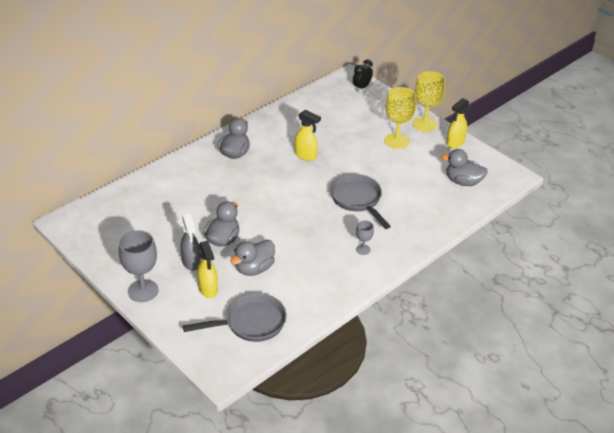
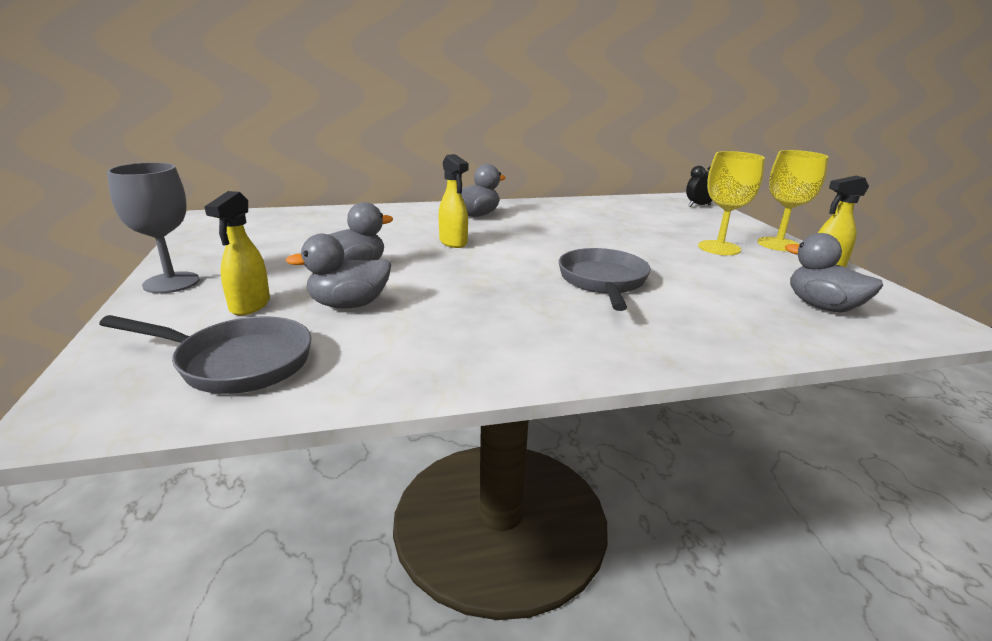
camera: 30 degrees right, 15 degrees down
grey spray bottle [181,214,201,271] -> none
yellow spray bottle [294,110,321,161] -> yellow spray bottle moved to [438,154,469,248]
grey goblet [356,220,374,255] -> none

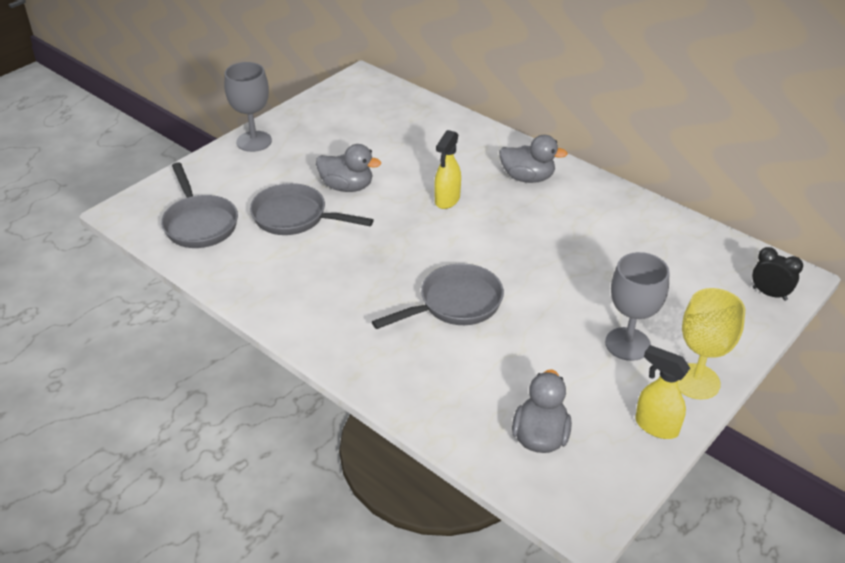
camera: 55 degrees right, 15 degrees up
yellow spray bottle [204,191,270,315] -> none
grey duck [285,233,392,309] -> grey pan [250,183,374,235]
yellow goblet [698,151,765,255] -> grey goblet [605,252,670,361]

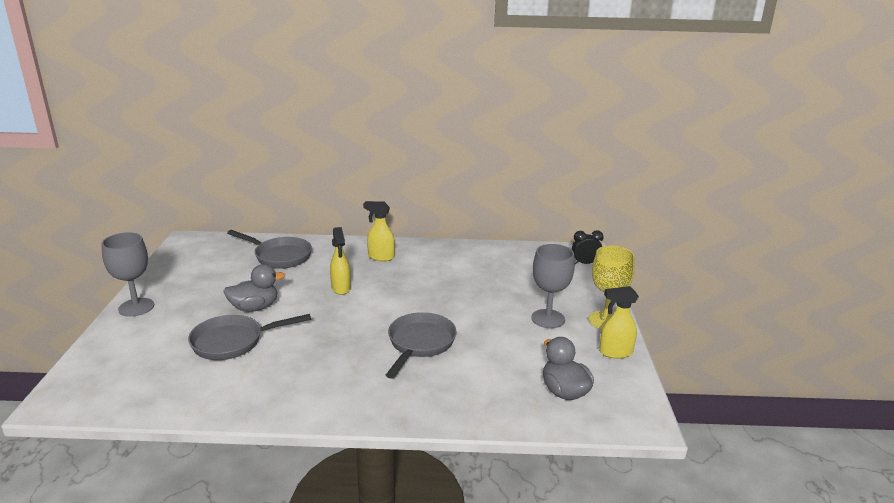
camera: 40 degrees left, 15 degrees down
grey pan [161,162,238,248] -> grey pan moved to [227,230,312,269]
grey duck [499,135,568,183] -> yellow spray bottle [363,201,395,261]

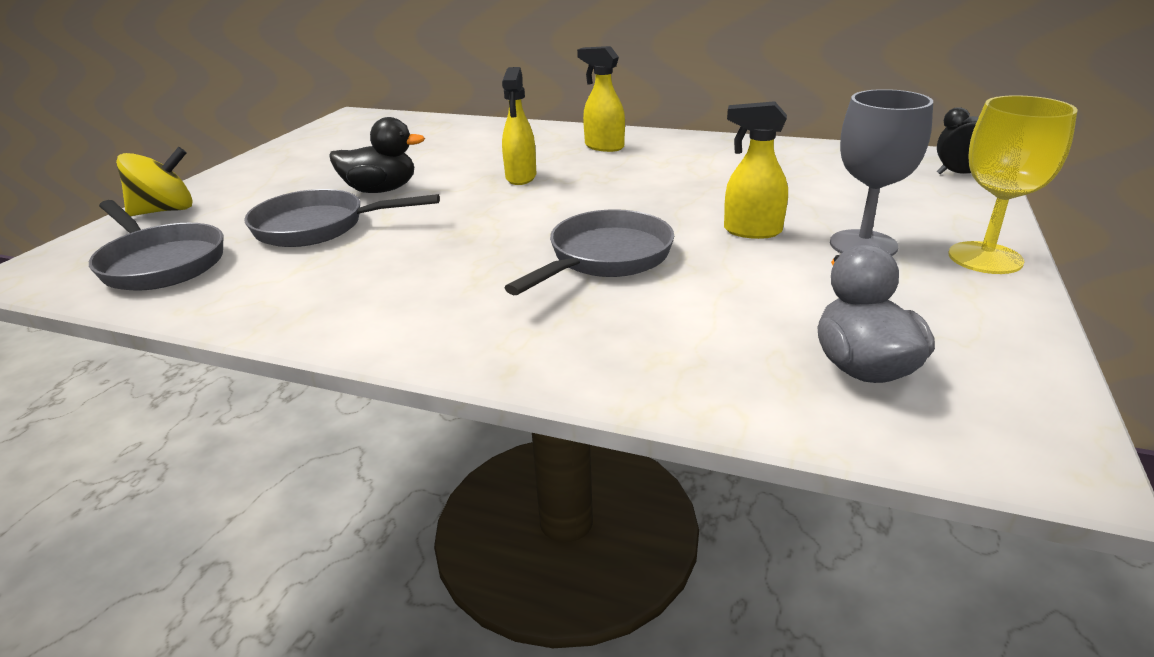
camera: 20 degrees right, 5 degrees up
grey goblet [101,232,154,317] -> none
grey duck [223,264,285,312] -> black duck [329,117,425,193]
grey pan [227,230,312,269] -> grey pan moved to [89,200,224,291]
yellow spray bottle [599,286,639,359] -> yellow spray bottle moved to [724,101,788,239]
none -> yellow spinning top [116,147,192,216]

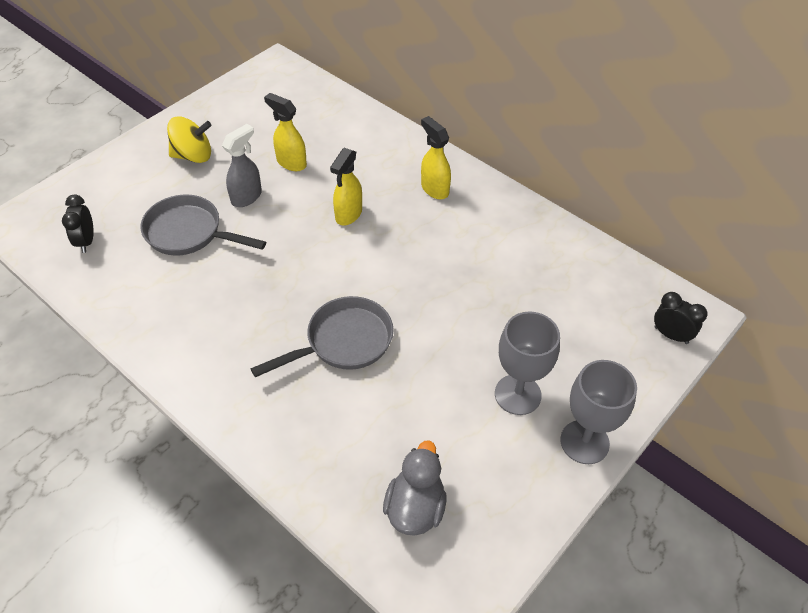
camera: 20 degrees right, 20 degrees up
grey pan [89,200,224,291] -> black clock [62,195,94,253]
yellow spinning top [116,147,192,216] -> yellow spinning top moved to [167,116,212,163]
black duck [329,117,425,193] -> grey spray bottle [222,124,262,207]
yellow spray bottle [724,101,788,239] -> yellow spray bottle moved to [264,93,307,171]
yellow goblet [948,95,1078,274] -> grey goblet [560,360,637,464]

